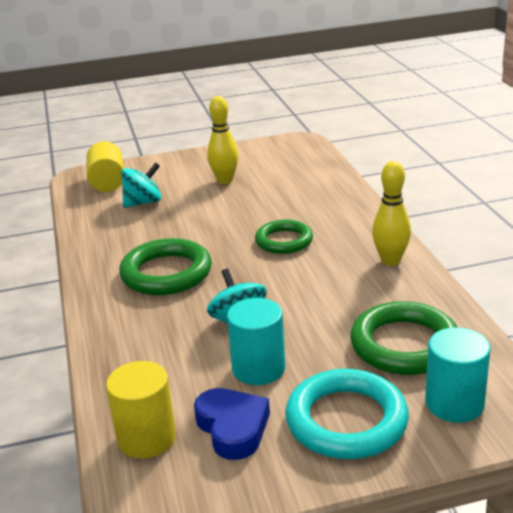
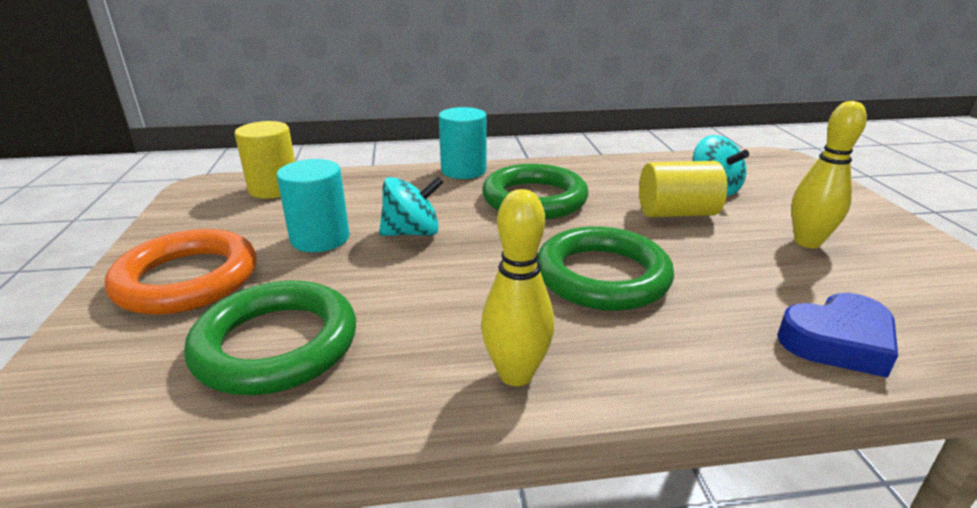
camera: 95 degrees right, 0 degrees up
yellow cylinder [86,141,124,192] -> yellow cylinder moved to [639,161,727,217]
blue heart [194,388,270,460] -> blue heart moved to [777,293,898,378]
green ring [255,220,313,254] -> green ring [537,226,674,311], size x1.51
turquoise ring [285,369,409,459] -> orange ring [105,229,256,315]
turquoise cylinder [425,327,491,422] -> turquoise cylinder moved to [439,107,486,179]

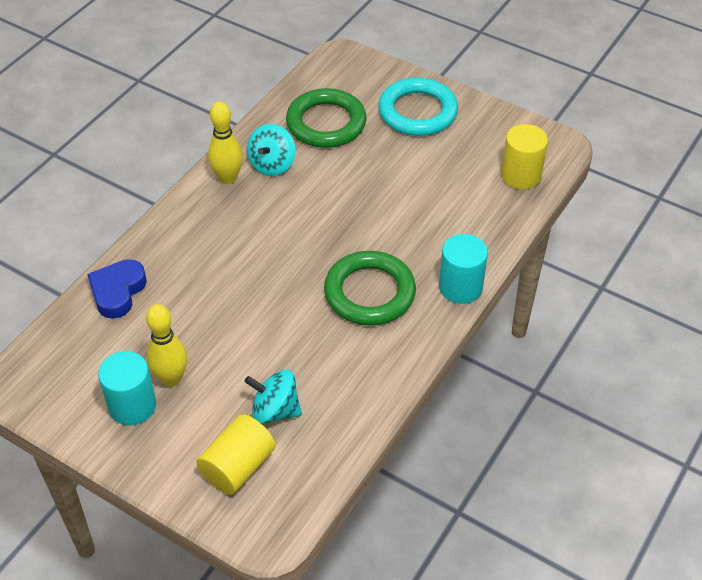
camera: 130 degrees right, 20 degrees up
orange ring [105,229,256,315] -> turquoise ring [378,77,458,136]
turquoise cylinder [276,159,350,252] -> turquoise cylinder moved to [98,351,156,425]
turquoise spinning top [379,176,444,236] -> turquoise spinning top moved to [247,124,295,176]
green ring [537,226,674,311] -> none
yellow cylinder [639,161,727,217] -> yellow cylinder moved to [196,414,275,495]

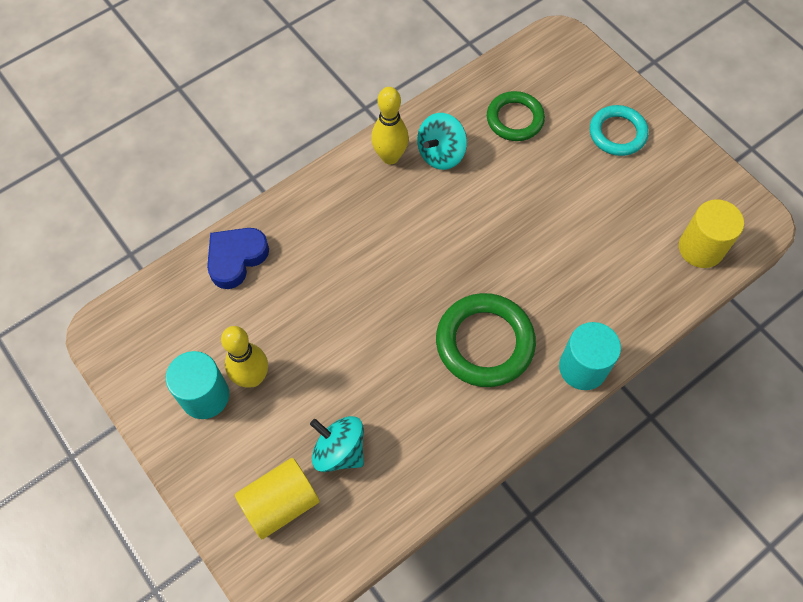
camera: 20 degrees right, 15 degrees up
green ring [286,88,367,148] -> green ring [487,91,545,141], size x0.66
turquoise ring [378,77,458,136] -> turquoise ring [590,105,649,156], size x0.66

